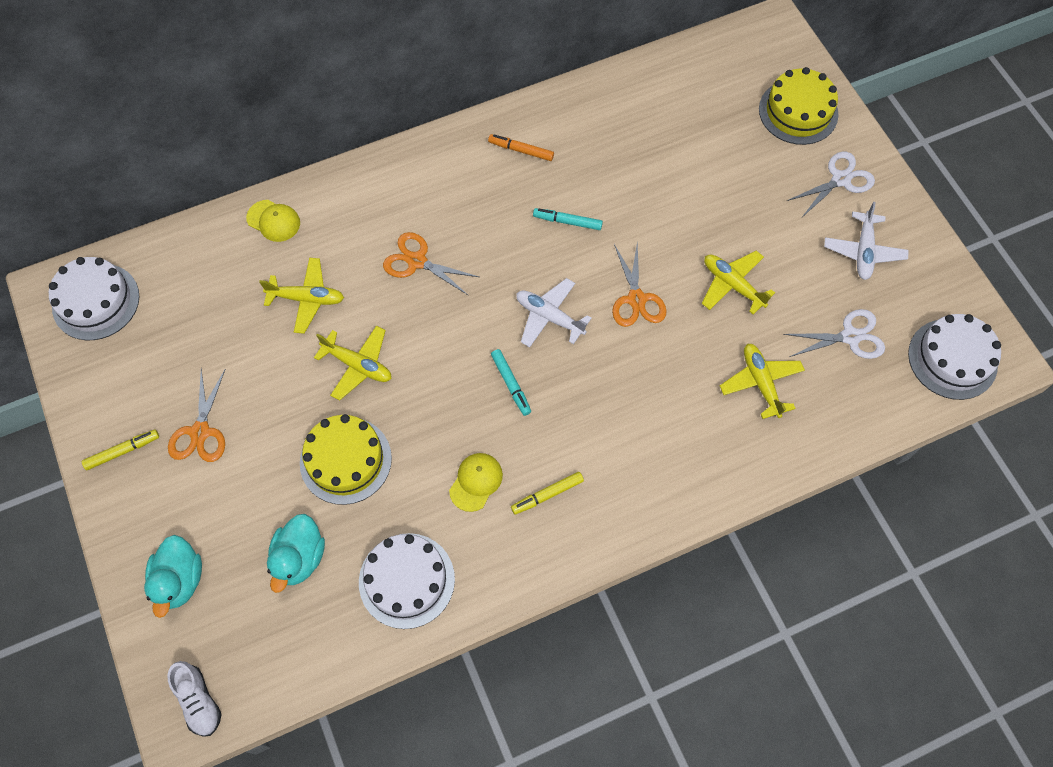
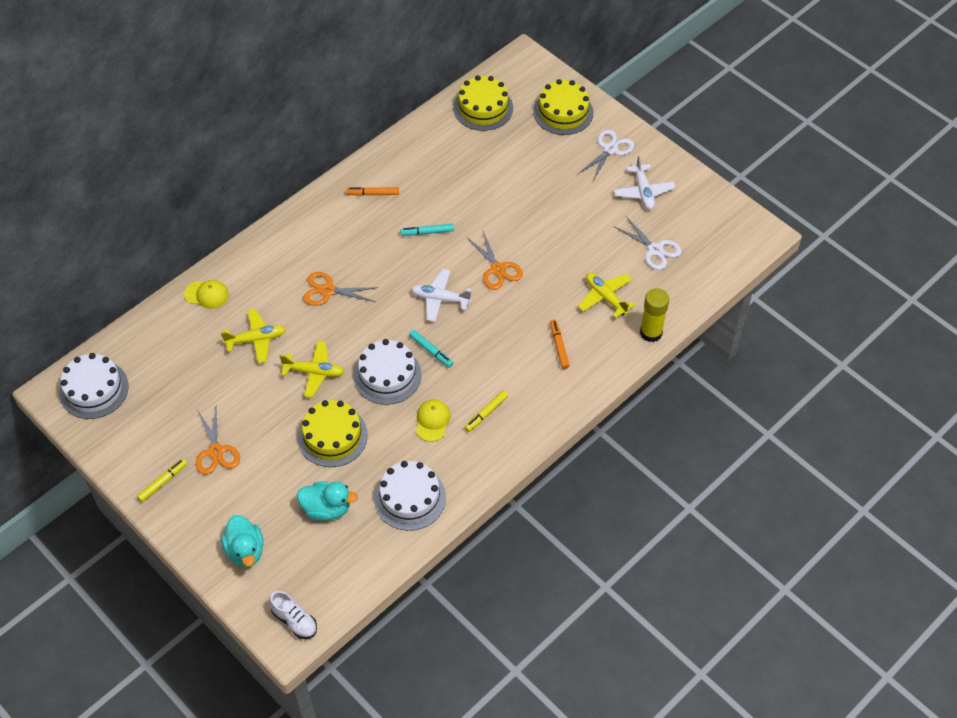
camera: 20 degrees left, 10 degrees down
turquoise duck [267,514,325,593] -> turquoise duck turned 75 degrees counterclockwise [297,481,358,521]
yellow plane [702,251,775,315] -> none
white scissors [783,309,885,359] -> white scissors turned 75 degrees clockwise [613,217,682,270]
white cake [908,314,1001,400] -> white cake moved to [353,339,422,405]
none -> yellow cake [453,75,513,131]
none -> orange marker [550,319,570,369]
none -> yellow glue stick [640,288,669,342]

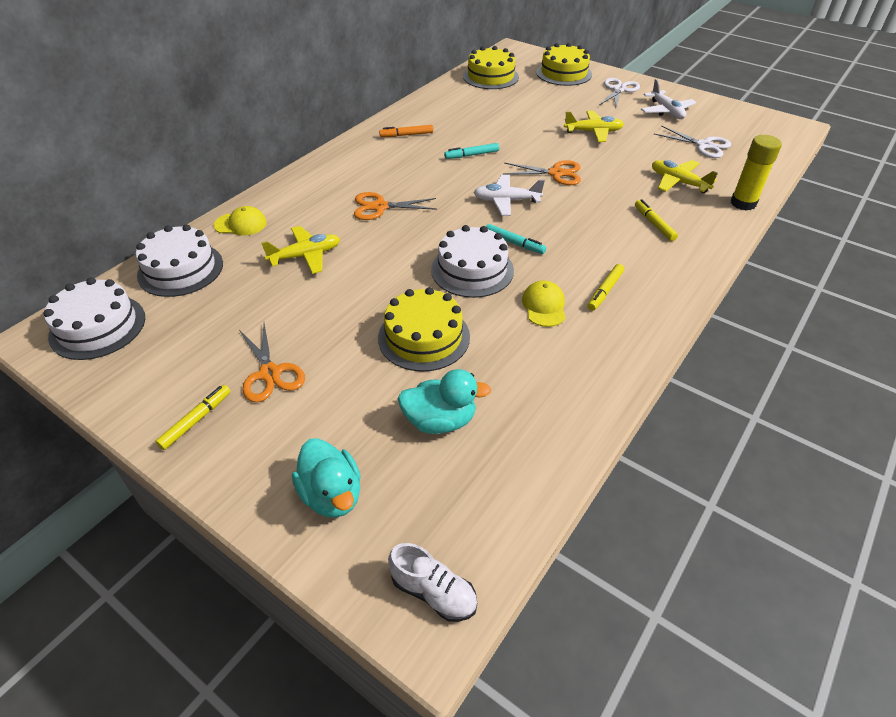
camera: 10 degrees left, 10 degrees down
yellow plane [279,341,344,398] -> yellow plane moved to [564,111,624,142]
white cake [374,461,446,531] -> white cake moved to [136,224,223,297]
orange scissors [468,231,523,290] -> orange scissors turned 45 degrees counterclockwise [504,160,581,185]
orange marker [550,319,570,369] -> yellow marker [635,199,678,241]

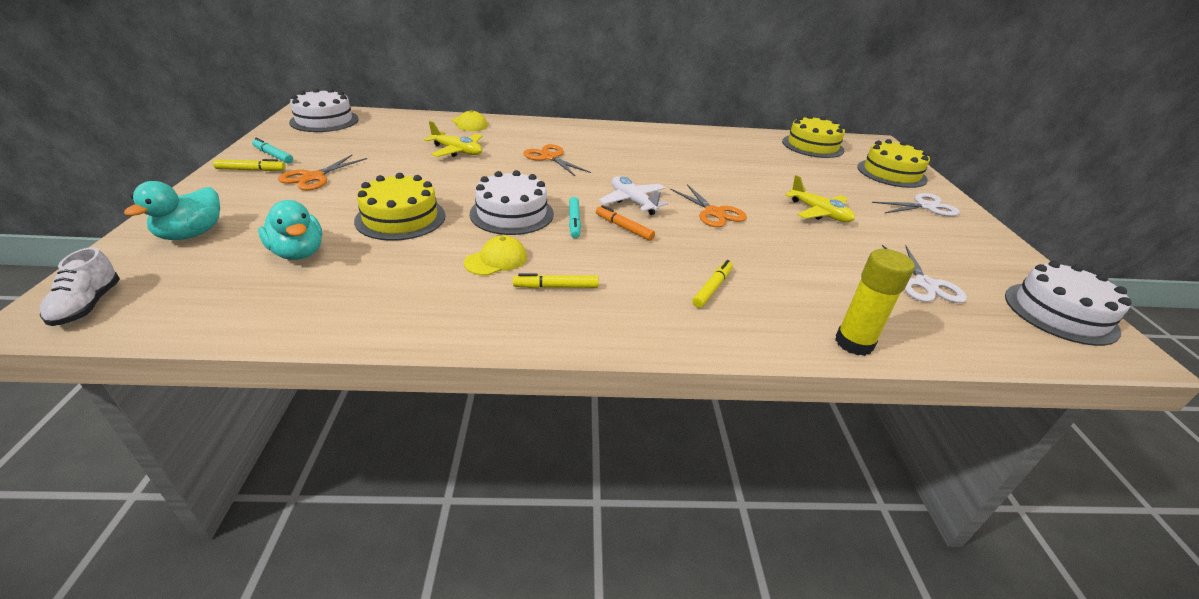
camera: 50 degrees right, 10 degrees down
white cake [136,224,223,297] -> white cake moved to [1005,261,1131,346]
orange marker [379,125,433,137] -> orange marker moved to [596,205,655,241]
turquoise marker [444,143,499,159] -> turquoise marker moved to [252,138,293,164]
white plane [641,79,697,119] -> none
yellow plane [652,160,718,193] -> none

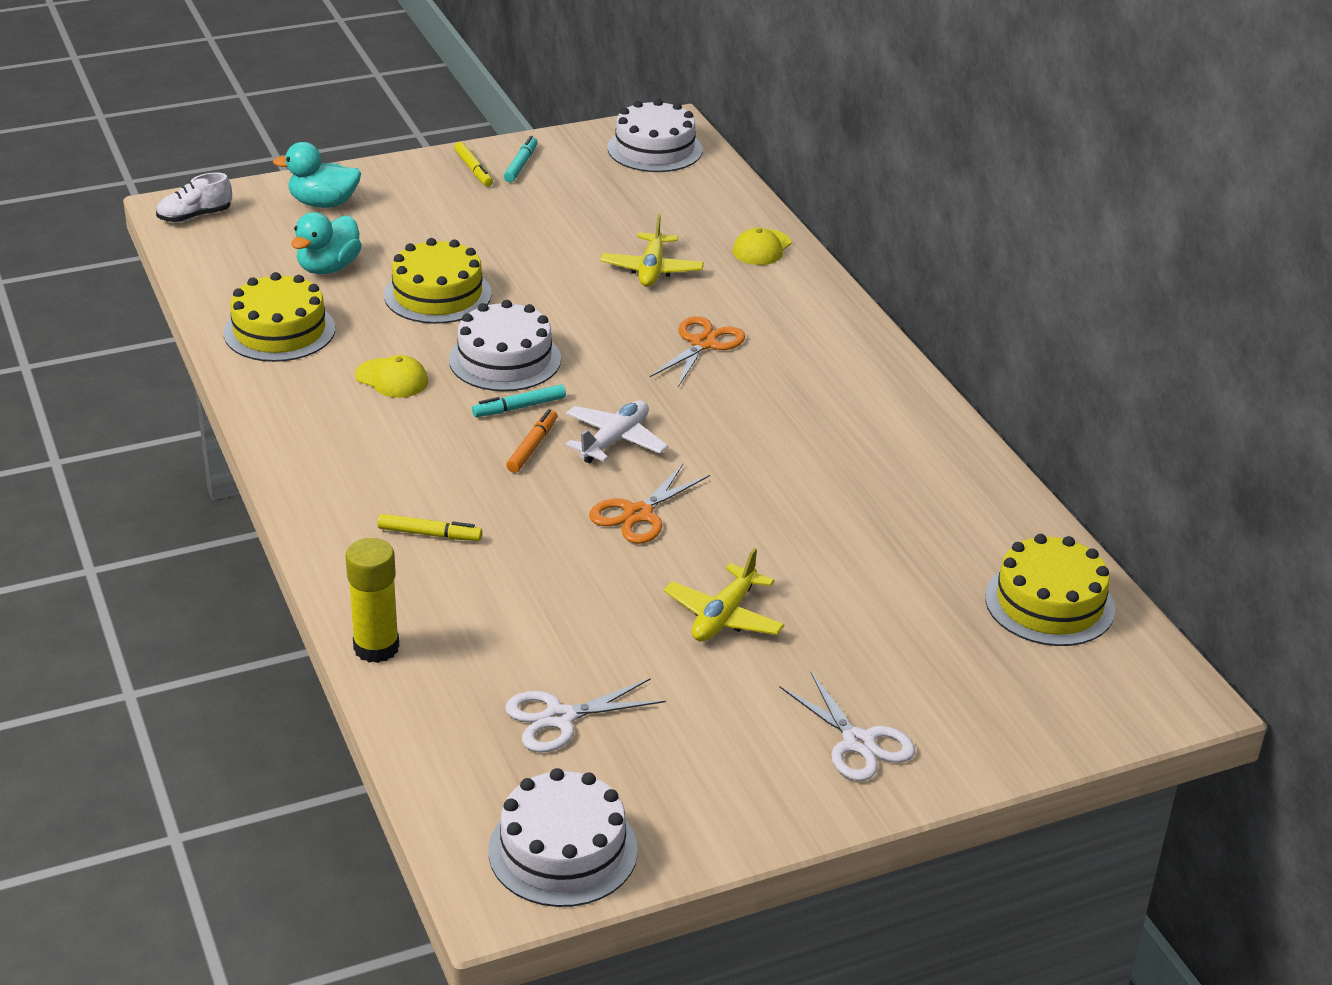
camera: 70 degrees right, 0 degrees up
orange scissors [278,155,367,190] -> none
yellow marker [513,274,599,288] -> none
yellow cake [857,139,930,188] -> yellow cake moved to [224,272,335,362]

